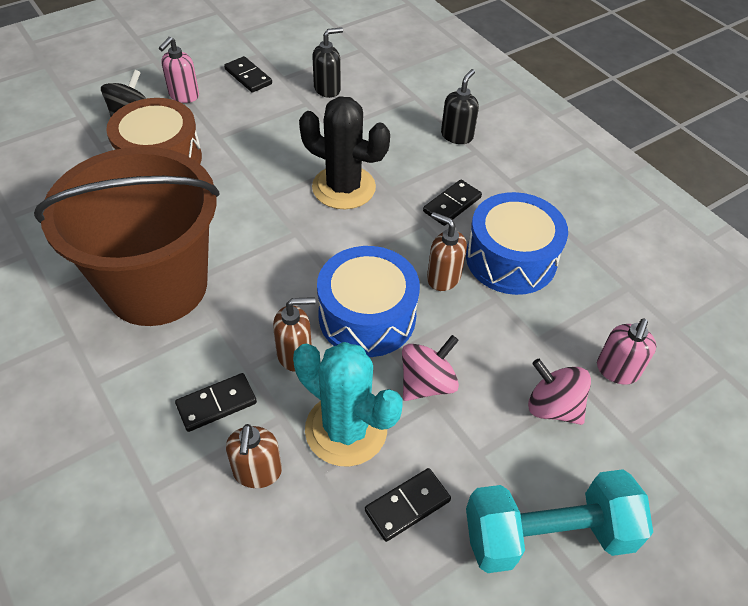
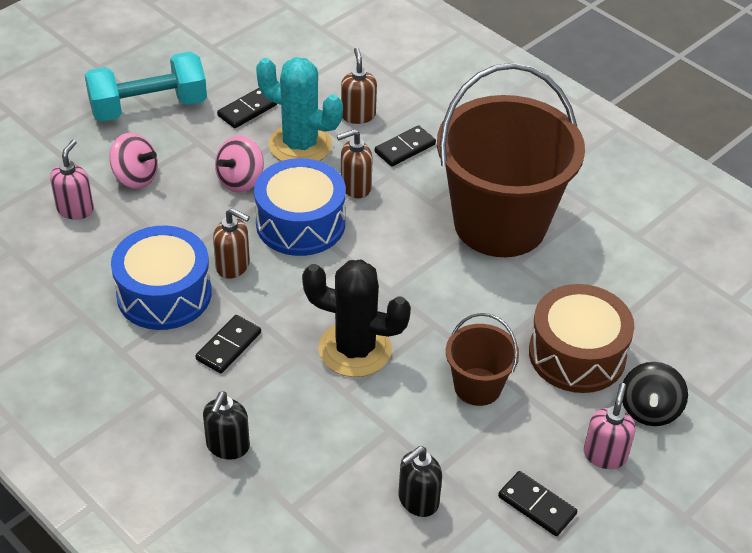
camera: 170 degrees right, 5 degrees down
none -> brown bucket [446,313,519,406]

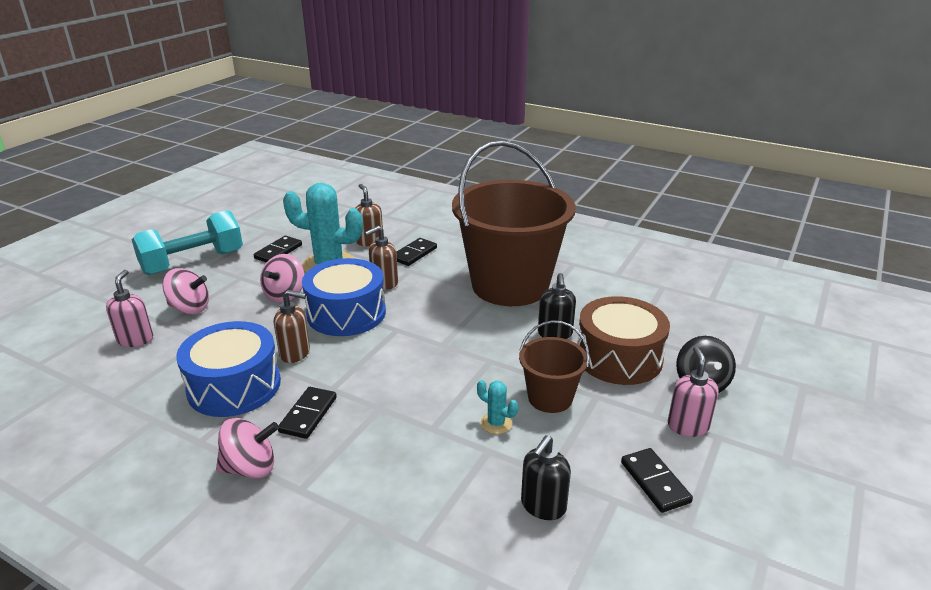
camera: 15 degrees left, 15 degrees down
black soap dispenser [203,391,250,460] -> black soap dispenser moved to [538,273,576,339]
black cactus [302,260,411,377] -> none
black domino [498,471,577,536] -> black domino turned 45 degrees clockwise [621,448,693,513]
none -> pink spinning top [216,418,279,479]
none -> turquoise cactus [477,380,518,434]

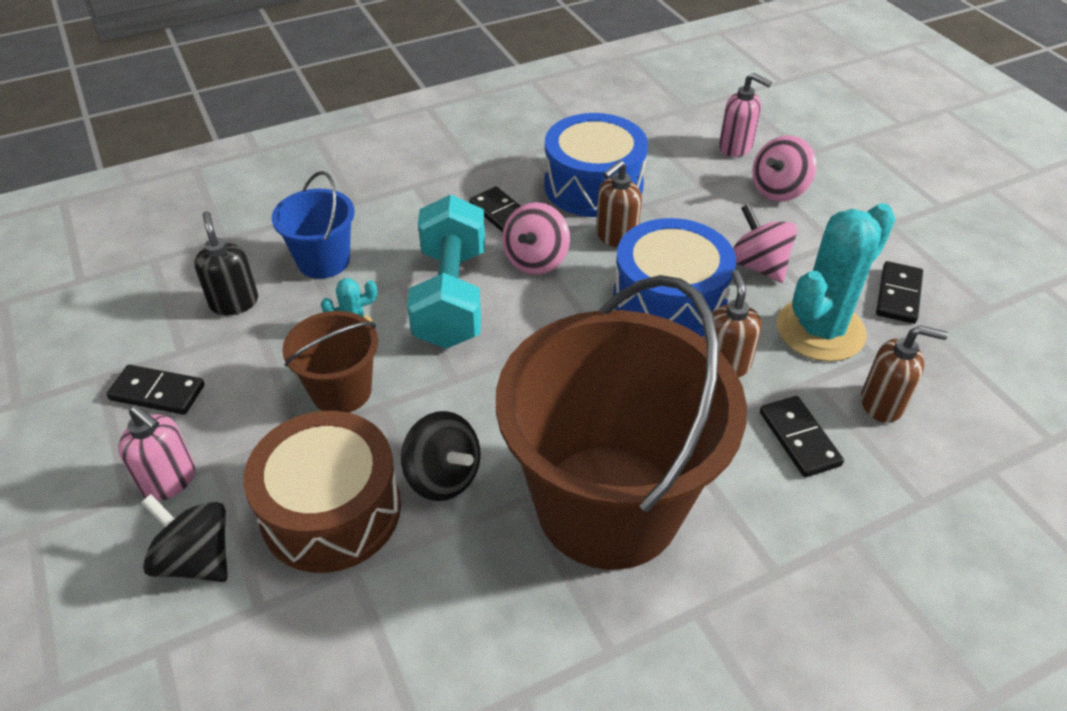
camera: 125 degrees right, 15 degrees up
turquoise dumbbell [132,210,243,275] -> turquoise dumbbell moved to [407,194,485,349]
pink spinning top [216,418,279,479] -> pink spinning top moved to [502,202,570,275]
black domino [254,236,302,263] -> black domino turned 45 degrees clockwise [876,261,923,324]
black soap dispenser [538,273,576,339] -> black spinning top [401,411,480,501]
none -> blue bucket [272,171,355,279]

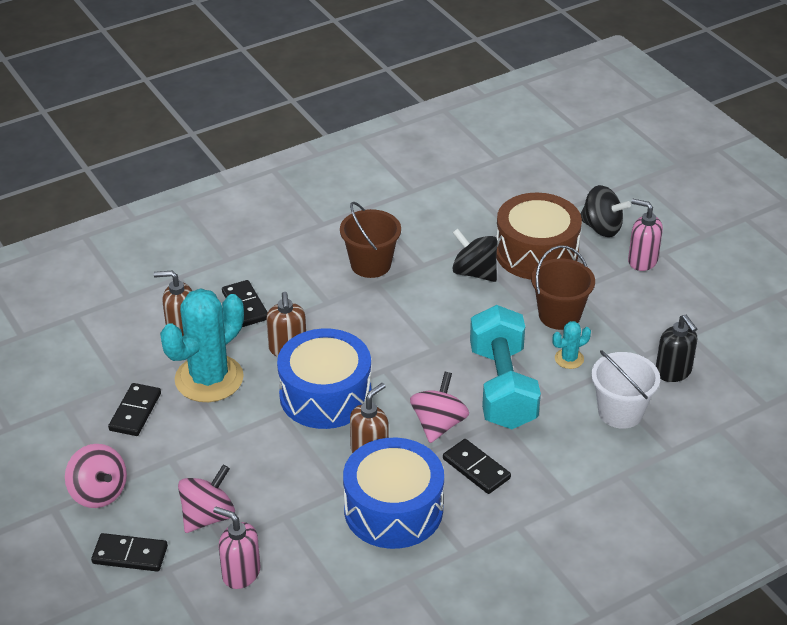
camera: 175 degrees right, 5 degrees down
black domino [107,365,205,415] -> black domino moved to [91,533,168,571]
blue bucket [272,171,355,279] -> white bucket [591,350,660,429]
brown bucket [496,275,747,570] -> brown bucket [340,202,401,278], size x0.46
pink spinning top [733,204,797,283] -> pink spinning top moved to [65,444,127,508]

